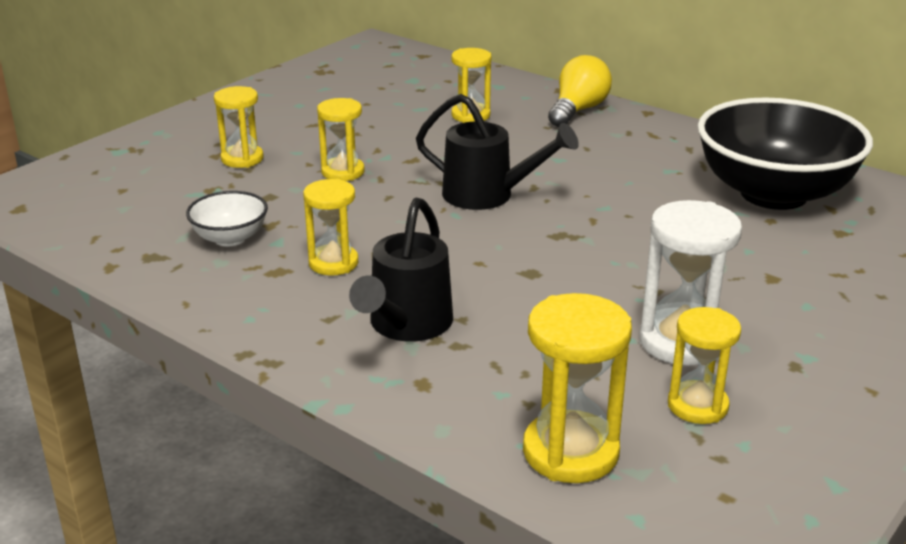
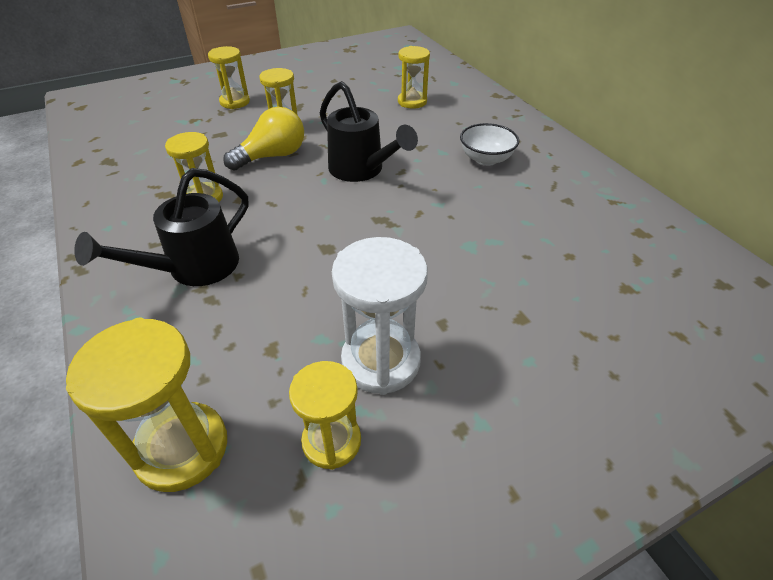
camera: 25 degrees right, 15 degrees up
white bowl [186,191,268,246] -> white bowl moved to [460,123,519,166]
yellow light bulb [548,55,612,127] -> yellow light bulb moved to [223,107,304,170]
black bowl [697,98,873,210] -> none

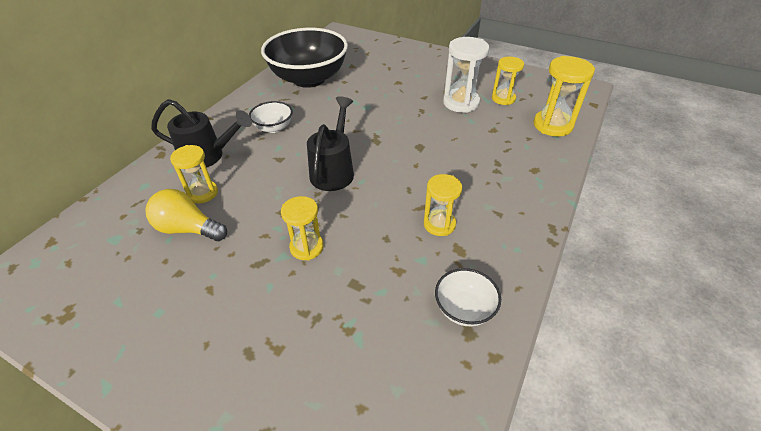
camera: 125 degrees left, 0 degrees up
black watering can [74,168,248,286] -> black watering can moved to [151,99,252,168]
yellow hourglass [208,46,250,109] -> none
yellow light bulb [223,107,304,170] -> yellow light bulb moved to [146,189,227,241]
none -> black bowl [261,28,348,88]
none -> white bowl [435,268,501,326]

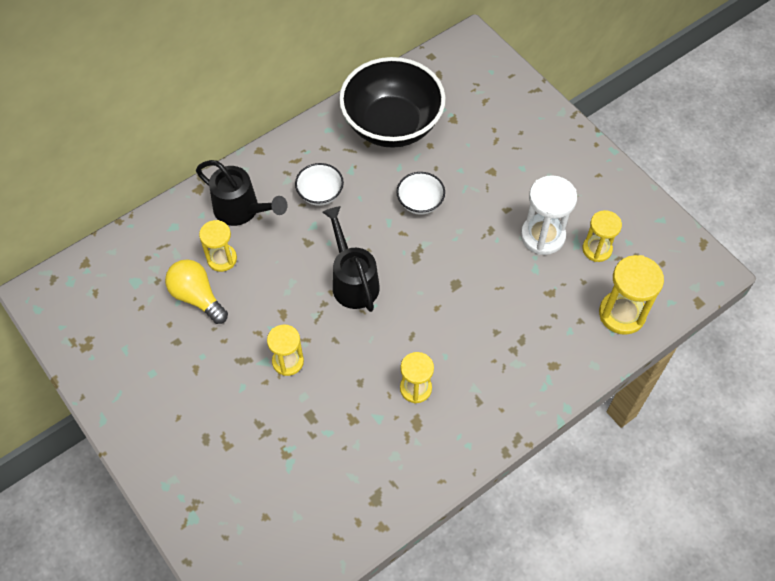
camera: 25 degrees right, 15 degrees up
black watering can [307,97,354,191] -> black watering can turned 60 degrees counterclockwise [322,206,380,312]
white bowl [435,268,501,326] -> white bowl moved to [396,172,445,215]

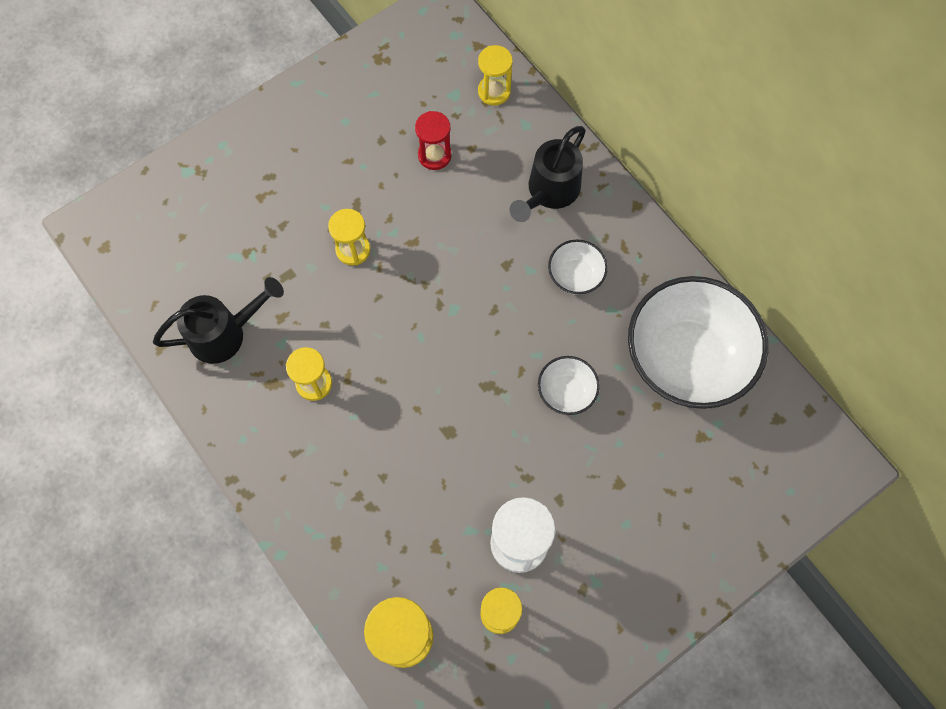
camera: 90 degrees right, 10 degrees up
yellow light bulb [165,259,228,324] -> red hourglass [415,111,452,170]
yellow hourglass [199,220,237,272] -> yellow hourglass moved to [478,45,513,105]
black watering can [322,206,380,312] -> black watering can moved to [153,277,284,364]
black bowl [339,57,446,148] -> white bowl [628,276,768,409]

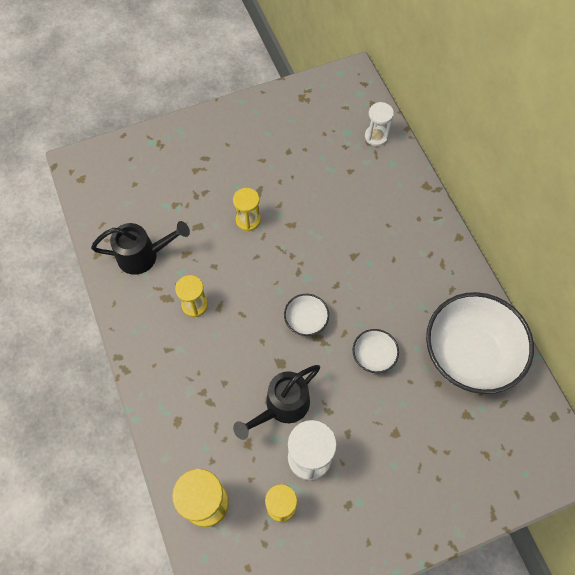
camera: 15 degrees right, 5 degrees down
red hourglass [415,111,452,170] -> none
yellow hourglass [478,45,513,105] -> white hourglass [365,102,394,146]
black watering can [510,126,586,222] -> black watering can moved to [233,365,320,440]
white bowl [548,239,608,295] -> white bowl moved to [284,294,329,336]

